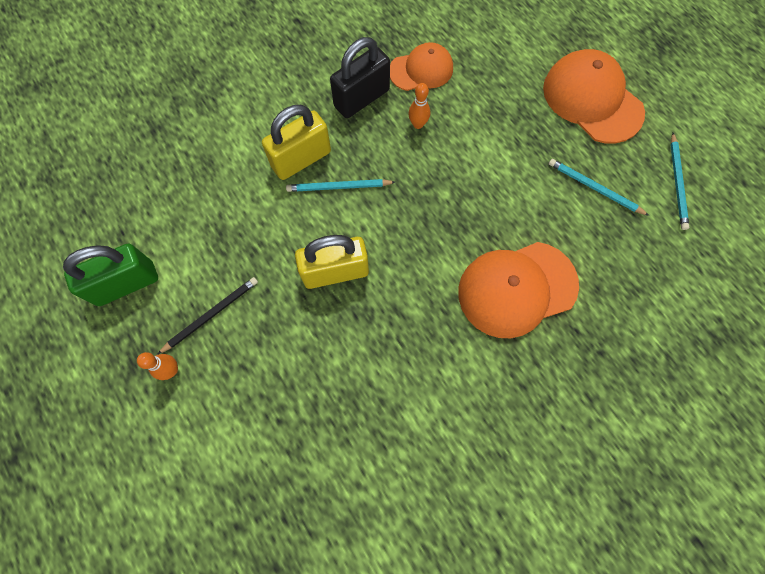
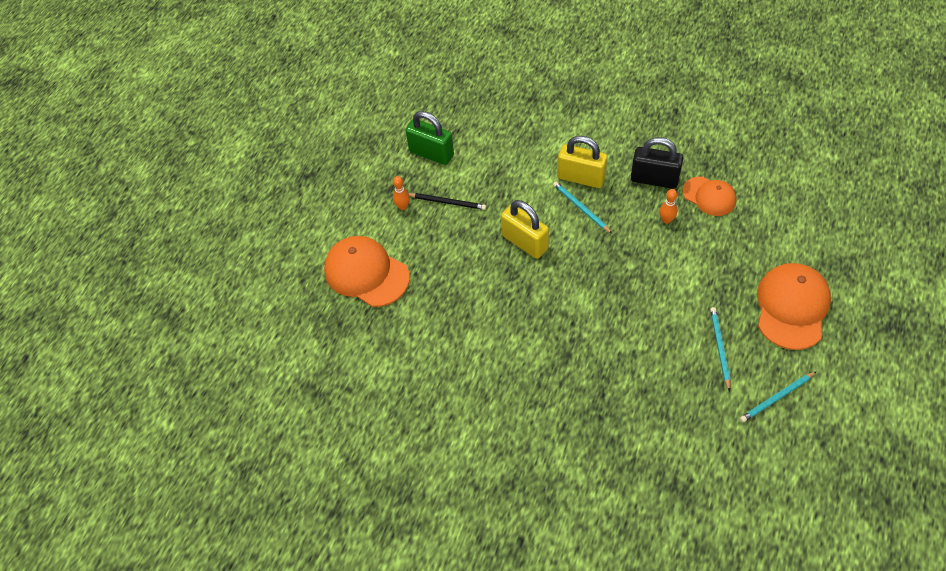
camera: 60 degrees right, 15 degrees down
orange cap [458,242,579,338] -> orange cap moved to [324,236,410,307]

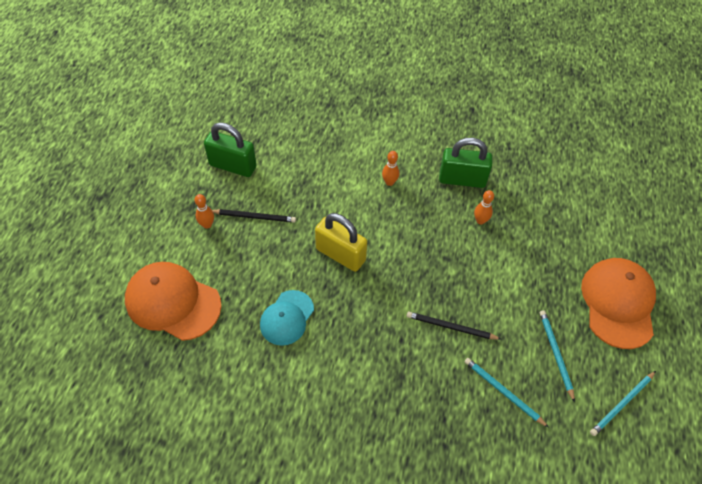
camera: 15 degrees left, 0 degrees up
turquoise pencil [553,181,612,233] -> turquoise pencil moved to [465,358,549,428]
yellow padlock [558,136,608,188] -> orange bowling pin [382,151,399,186]
black padlock [631,137,683,189] -> green padlock [439,138,492,188]
orange cap [682,176,737,216] -> none
none -> turquoise cap [260,290,314,346]
none -> black pencil [407,312,501,340]

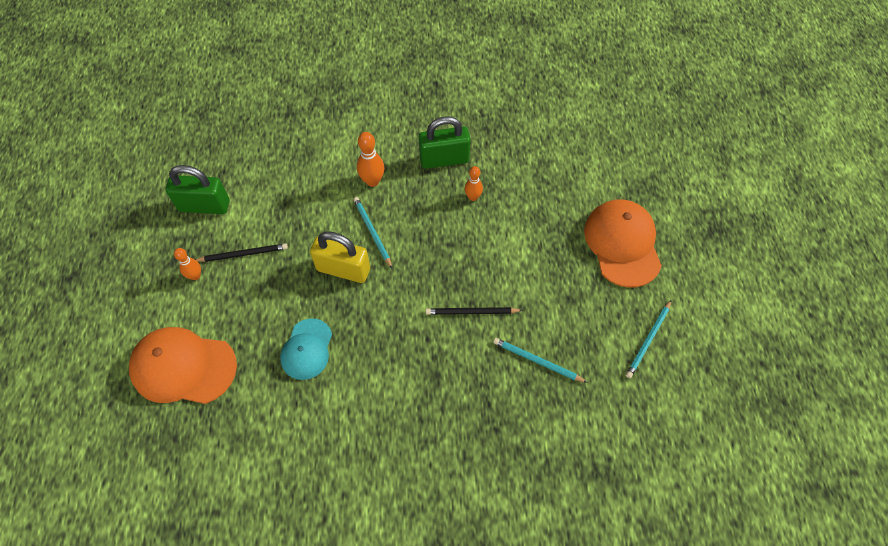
camera: 15 degrees left, 5 degrees up
orange bowling pin [382,151,399,186] -> orange bowling pin [357,132,385,187], size x1.51
turquoise pencil [540,310,575,402] -> turquoise pencil moved to [353,197,392,268]

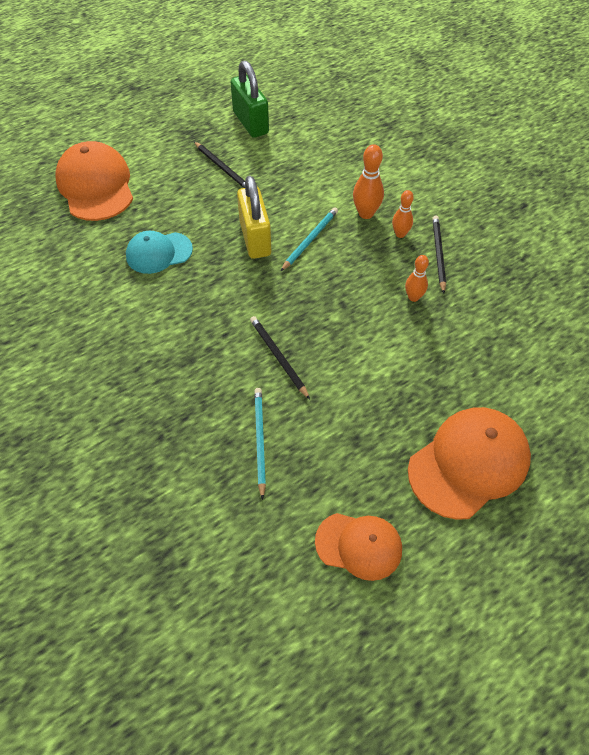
camera: 60 degrees right, 5 degrees down
orange bowling pin [174,248,201,280] -> orange bowling pin moved to [392,190,414,238]
green padlock [419,116,471,169] -> black pencil [433,216,446,293]
turquoise pencil [626,300,671,378] -> orange cap [315,513,402,581]

